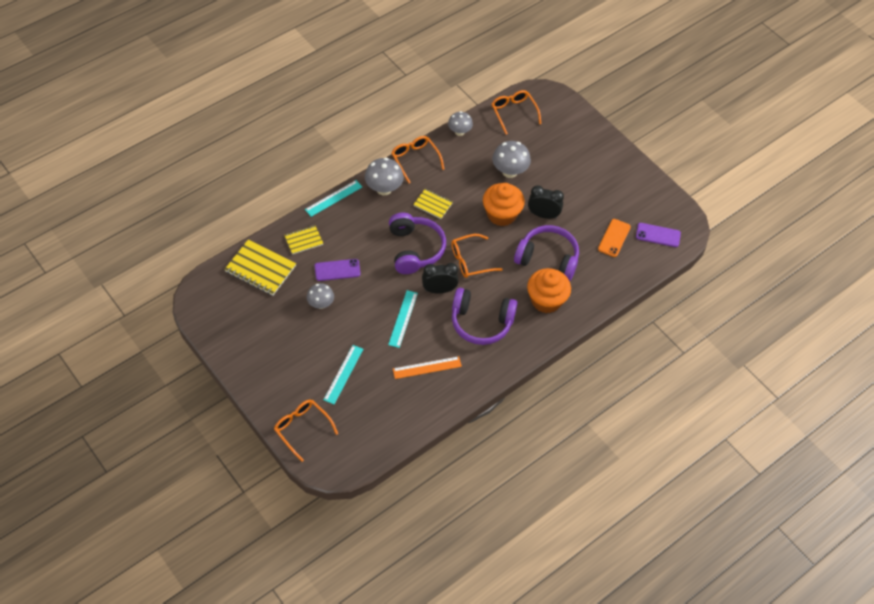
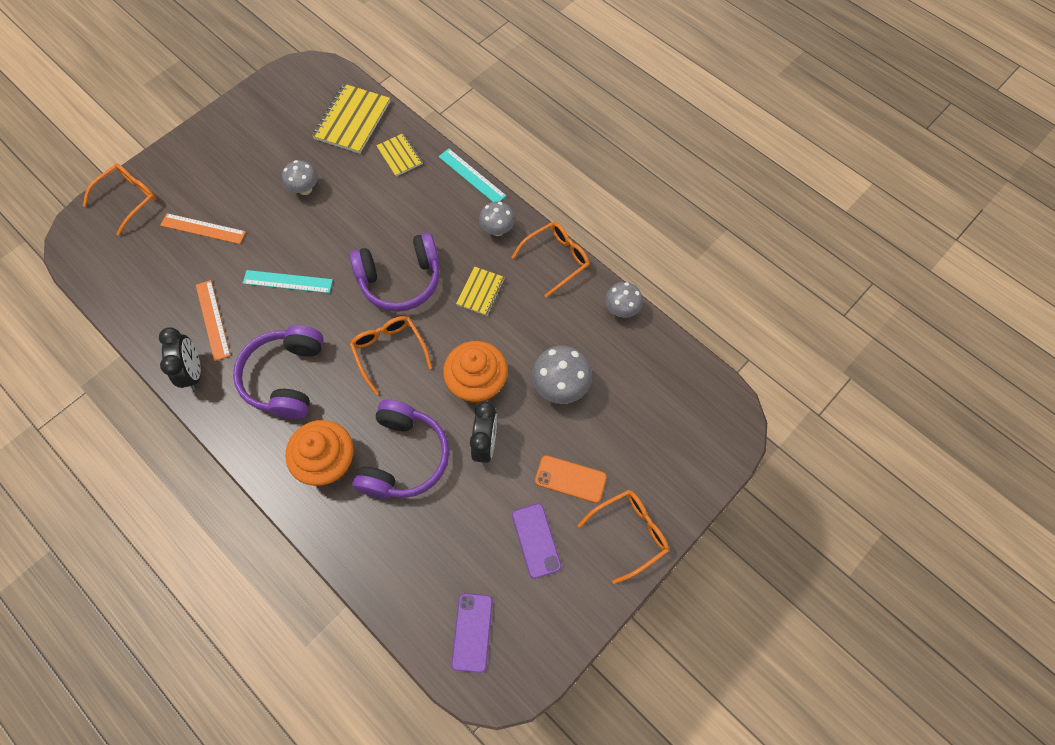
camera: 85 degrees right, 10 degrees up
purple phone [315,259,361,281] -> purple phone moved to [512,503,562,579]
turquoise ruler [324,345,363,404] -> orange ruler [160,213,246,244]
grey mushroom [365,157,404,195] -> grey mushroom [479,202,515,236], size x0.66
black clock [422,263,459,293] -> black clock moved to [159,327,201,390]
orange glasses [491,90,541,134] -> orange glasses moved to [578,490,669,584]
orange phone [598,219,631,257] -> orange phone moved to [535,455,607,503]

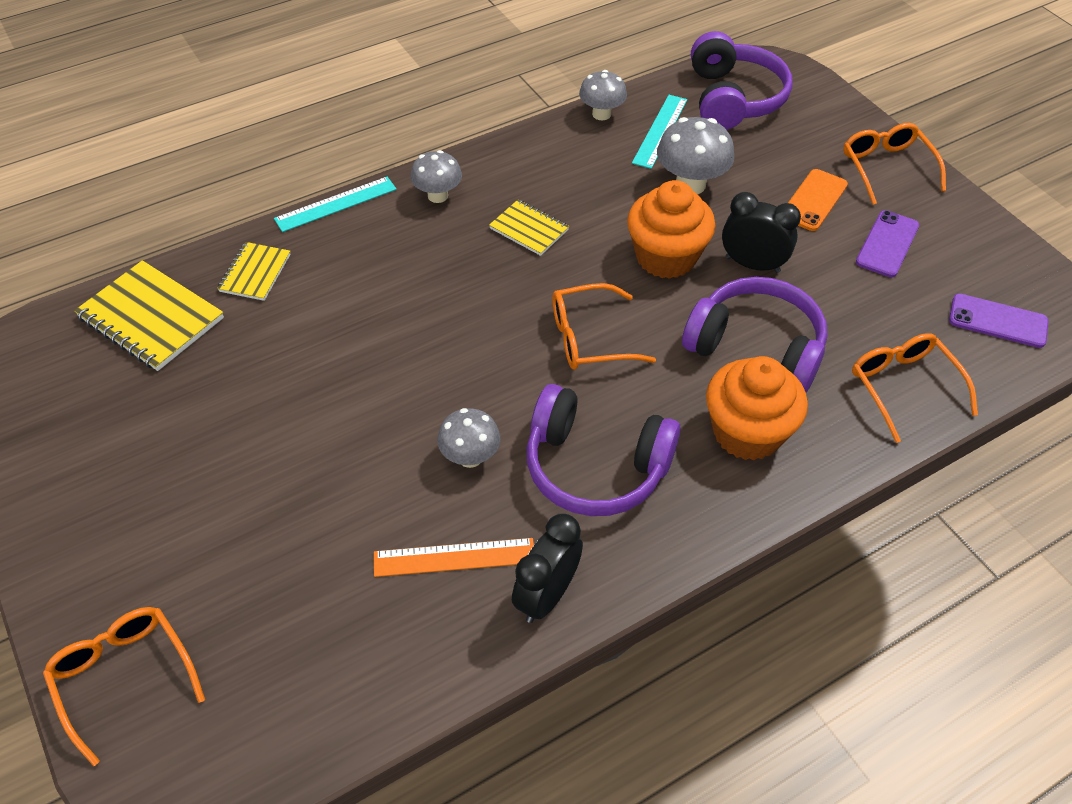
camera: 75 degrees left, 15 degrees down
black clock [159,327,201,390] -> black clock turned 60 degrees counterclockwise [512,514,583,623]
orange ruler [160,213,246,244] -> none
turquoise ruler [243,270,333,293] -> turquoise ruler moved to [632,95,687,169]
grey mushroom [282,160,318,195] -> grey mushroom moved to [437,408,500,468]
purple headphones [350,233,440,312] -> purple headphones moved to [691,31,793,130]
yellow notebook [376,133,423,176] -> yellow notebook turned 60 degrees counterclockwise [217,242,291,301]
orange glasses [511,222,589,298] -> orange glasses moved to [852,333,978,443]
purple phone [512,503,562,579] -> purple phone turned 60 degrees counterclockwise [856,210,919,277]

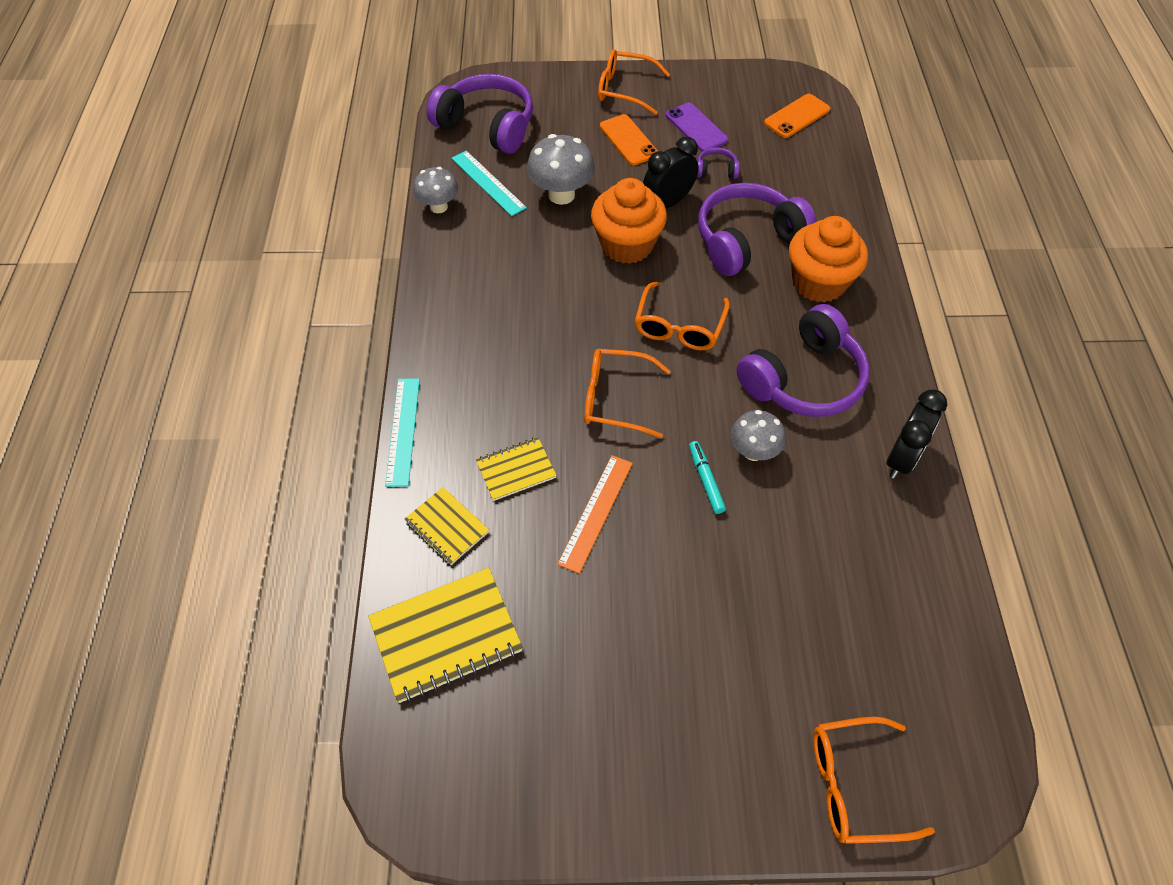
camera: 60 degrees left, 5 degrees up
orange ruler [374,538,534,577] -> orange ruler moved to [557,455,633,574]
grey mushroom [410,150,462,203] -> none
yellow notebook [489,200,569,256] -> yellow notebook moved to [476,437,557,501]
black clock [512,514,583,623] -> black clock turned 120 degrees counterclockwise [886,390,947,479]
orange glasses [852,333,978,443] -> orange glasses moved to [584,349,670,438]
purple phone [949,294,1049,348] -> orange phone [764,94,830,138]
none -> turquoise marker [689,441,726,514]
none -> purple headphones [697,147,740,179]

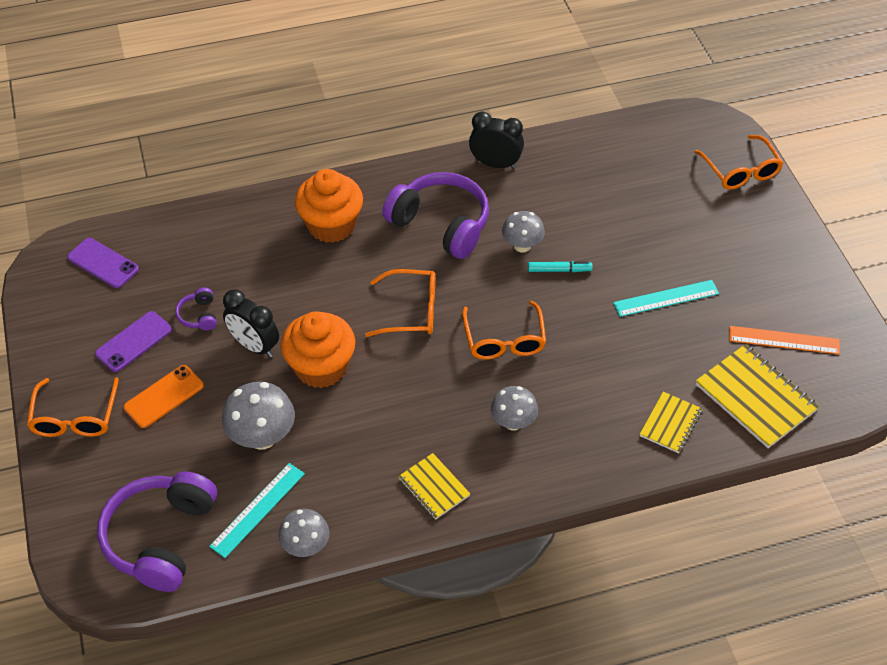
camera: 105 degrees left, 5 degrees down
turquoise ruler [385,378,420,487] -> turquoise ruler moved to [613,280,719,317]
yellow notebook [476,437,557,501] -> yellow notebook moved to [398,453,470,520]
orange ruler [557,455,633,574] -> orange ruler moved to [729,326,840,355]
turquoise marker [689,441,726,514] -> turquoise marker turned 150 degrees counterclockwise [528,261,593,272]
purple headphones [698,183,817,276] -> none
orange phone [764,94,830,138] -> purple phone [67,238,139,288]
none -> grey mushroom [491,386,538,430]

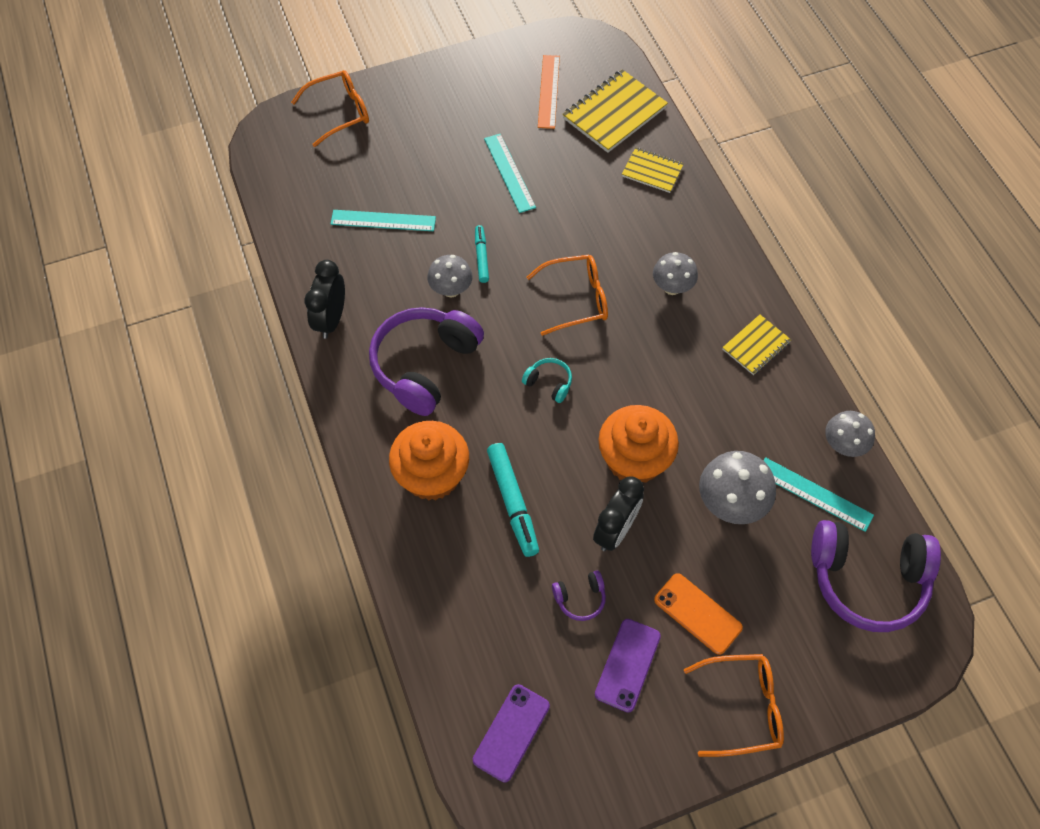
camera: 95 degrees left, 10 degrees up
purple phone [95,311,172,372] -> purple phone turned 75 degrees clockwise [595,619,661,713]
orange glasses [365,269,435,337] -> turquoise headphones [522,358,572,403]
none -> turquoise ruler [331,210,436,231]
none -> turquoise marker [487,443,539,557]

